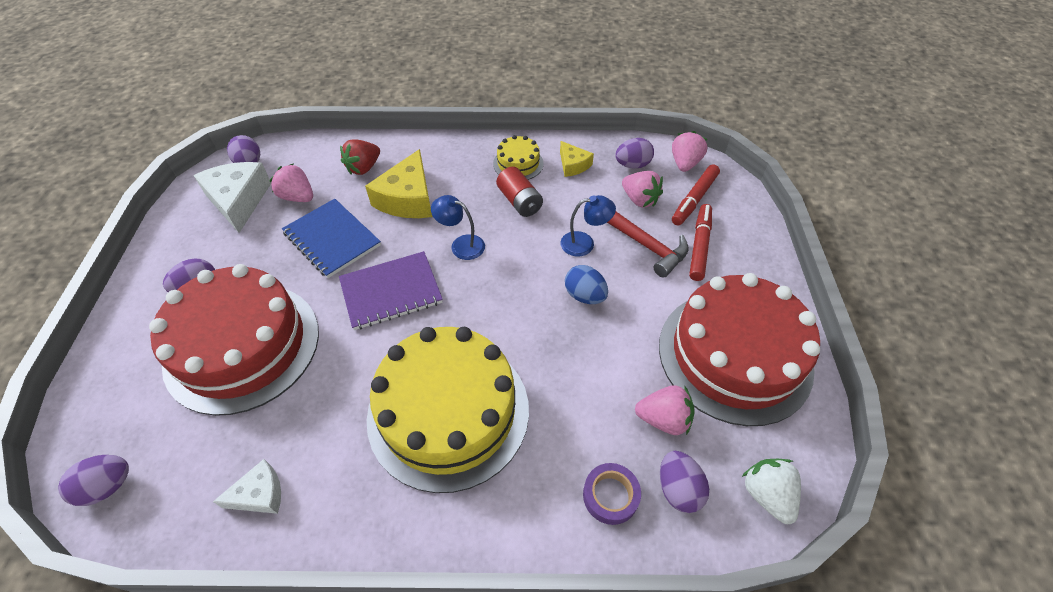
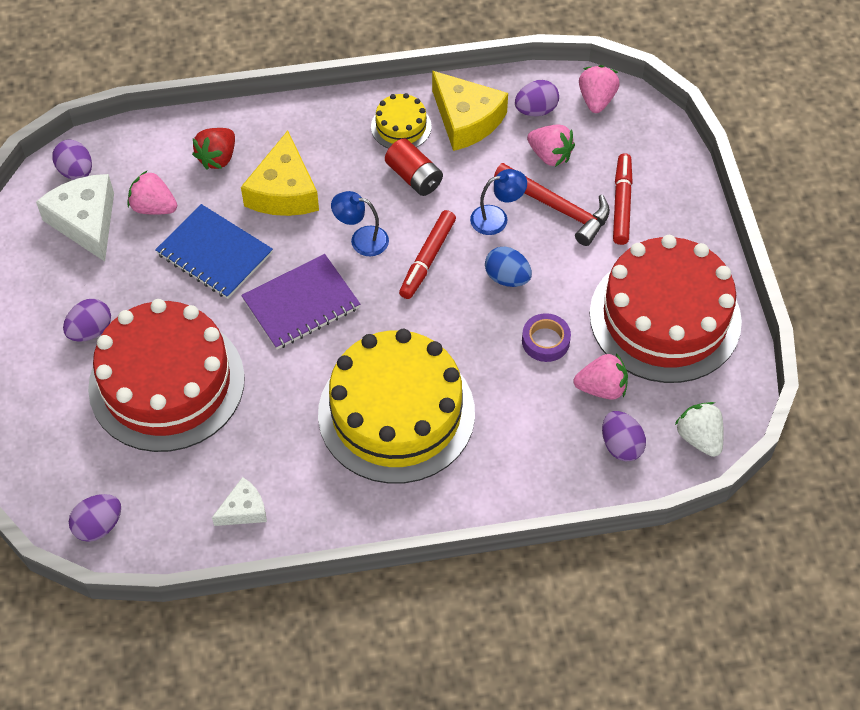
camera: 10 degrees left, 5 degrees up
yellow cheese [560,141,594,177] -> yellow cheese [432,71,508,151], size x1.80
purple tape [583,463,641,525] -> purple tape moved to [522,313,571,362]
red marker [672,164,720,225] -> red marker moved to [399,210,456,299]

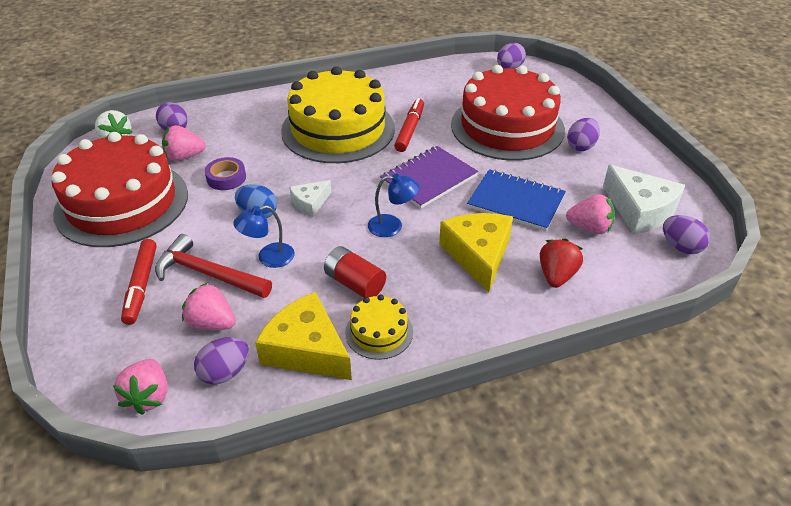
camera: 170 degrees right, 15 degrees down
white cheese [212,477,267,526] -> white cheese moved to [289,180,331,217]
red marker [399,210,456,299] -> red marker moved to [394,98,424,152]

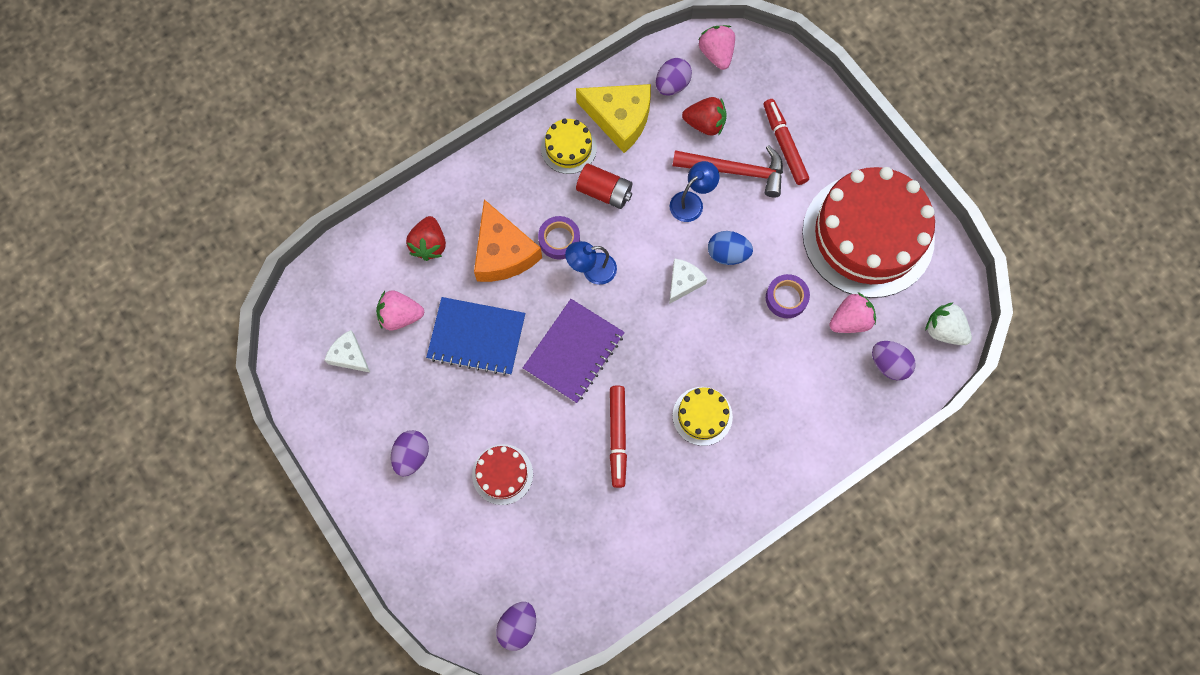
camera: 165 degrees right, 30 degrees up
pink strawberry [182,283,236,330] -> red strawberry [682,97,727,136]
yellow cake [281,66,395,163] -> yellow cake [673,387,733,446], size x0.44
yellow cheese [439,213,513,293] -> orange cheese [474,199,542,282]
red cake [451,65,565,161] -> red cake [472,444,533,505], size x0.44
white cheese [603,165,685,235] -> white cheese [324,330,371,373], size x0.56
purple egg [663,215,710,254] -> none
none -> purple tape [538,216,580,260]

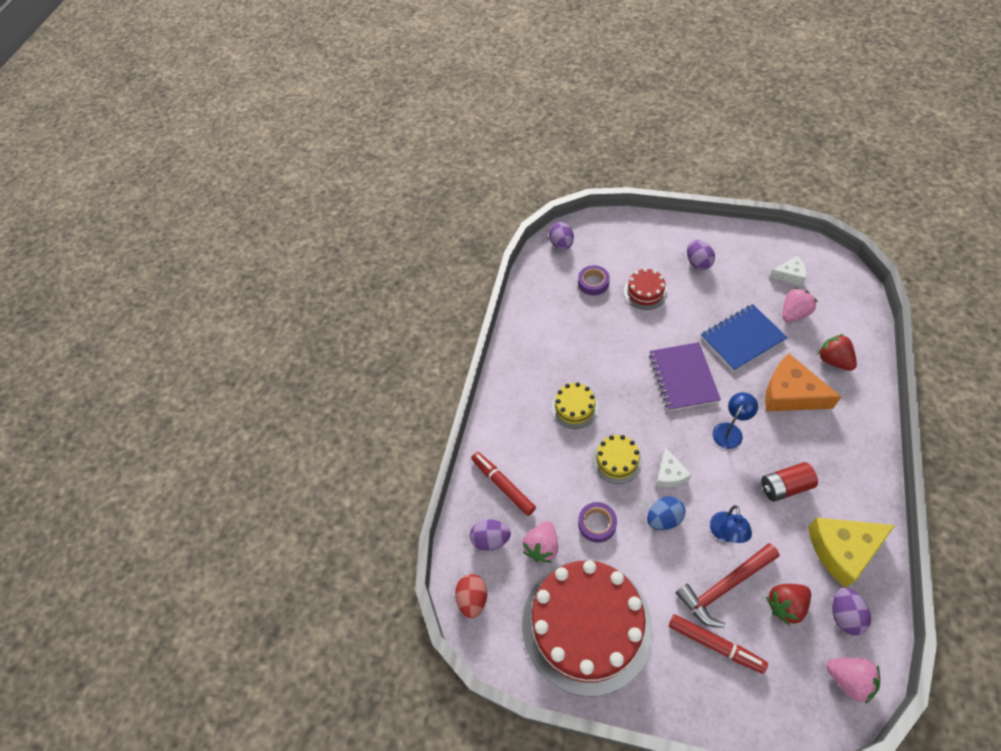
camera: 145 degrees right, 15 degrees down
purple tape [538,216,580,260] -> purple tape moved to [578,265,610,296]
yellow cake [541,119,597,174] -> yellow cake moved to [592,435,643,484]
red marker [610,385,627,488] -> red marker moved to [471,452,536,516]
white strawberry [925,302,972,345] -> red egg [455,574,487,618]

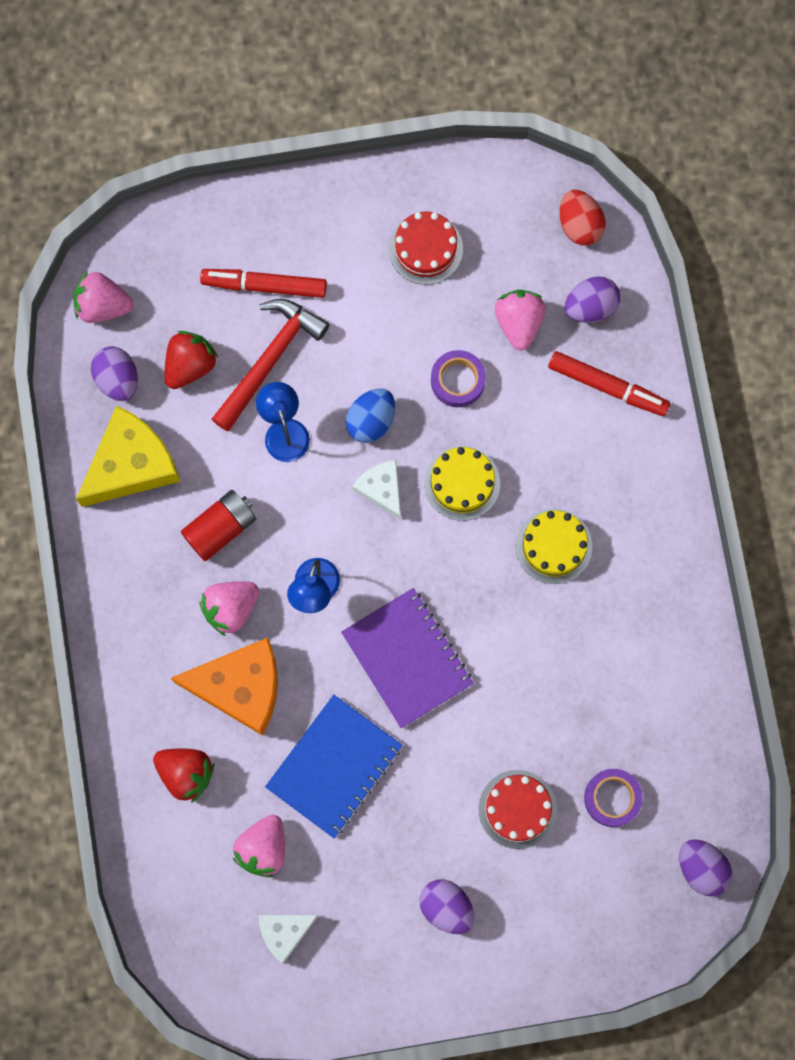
camera: 150 degrees right, 20 degrees up
red cake [522,560,653,696] -> red cake [389,212,463,285], size x0.44
none -> pink strawberry [200,581,259,636]

